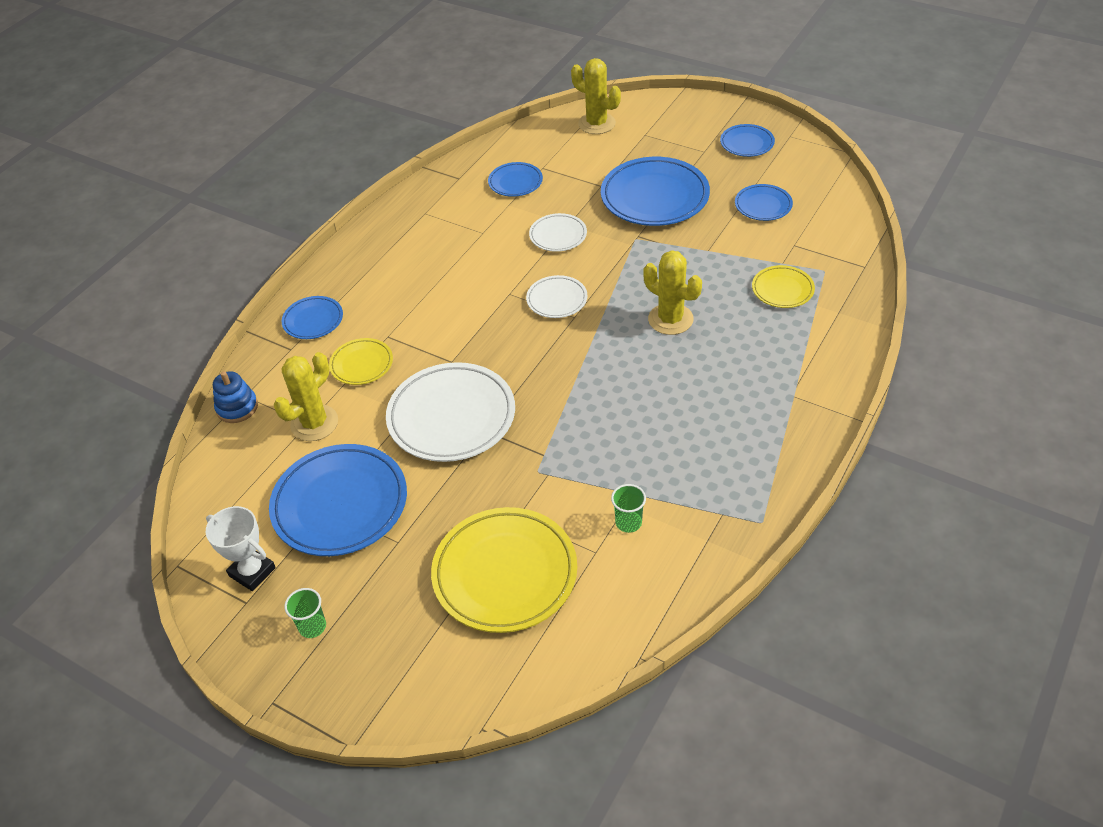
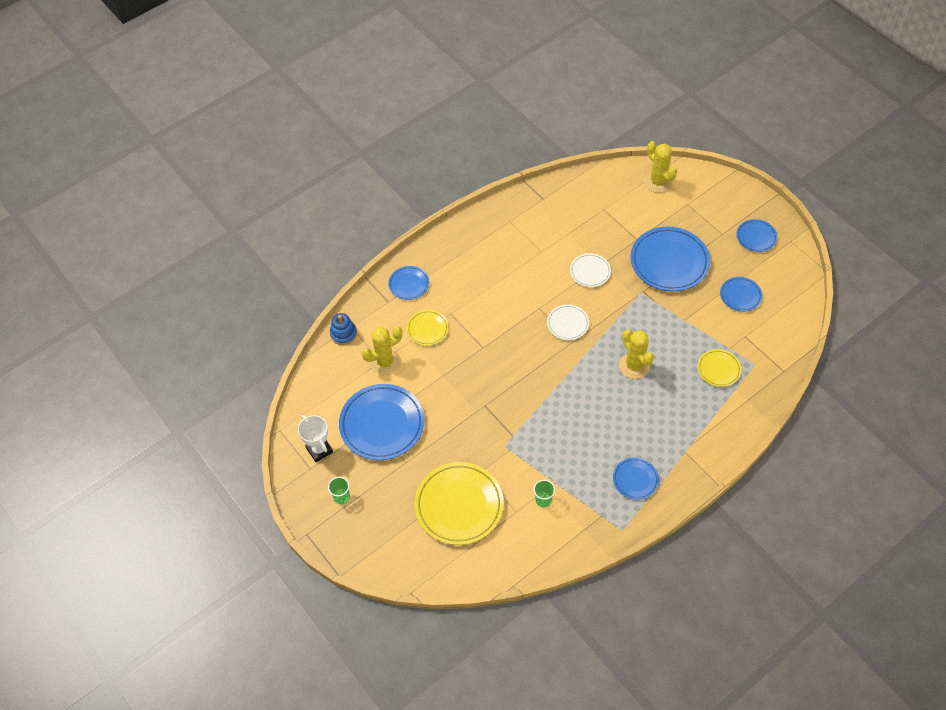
camera: 20 degrees right, 10 degrees up
white plate [386,362,515,462] -> none
blue plate [488,162,543,197] -> blue plate moved to [613,458,659,500]

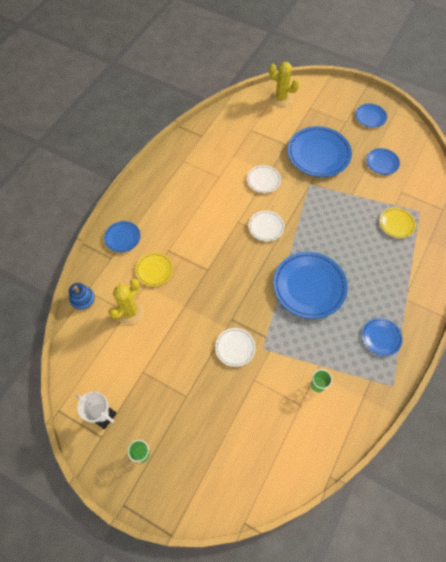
camera: 25 degrees left, 5 degrees up
blue plate [339,384,424,460] -> blue plate moved to [273,252,348,319]
yellow plate [414,462,504,545] -> none
yellow cactus [619,329,654,379] -> none
none -> white plate [215,328,256,367]

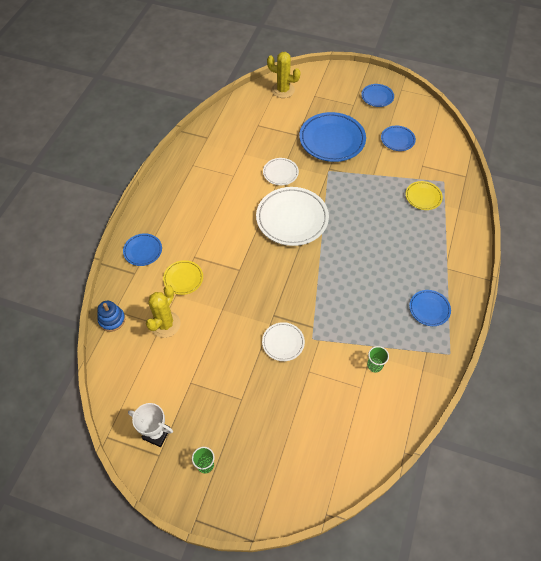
camera: 10 degrees left, 5 degrees down
white plate [249,211,284,241] -> white plate [256,187,329,246], size x1.93
blue plate [273,252,348,319] -> none

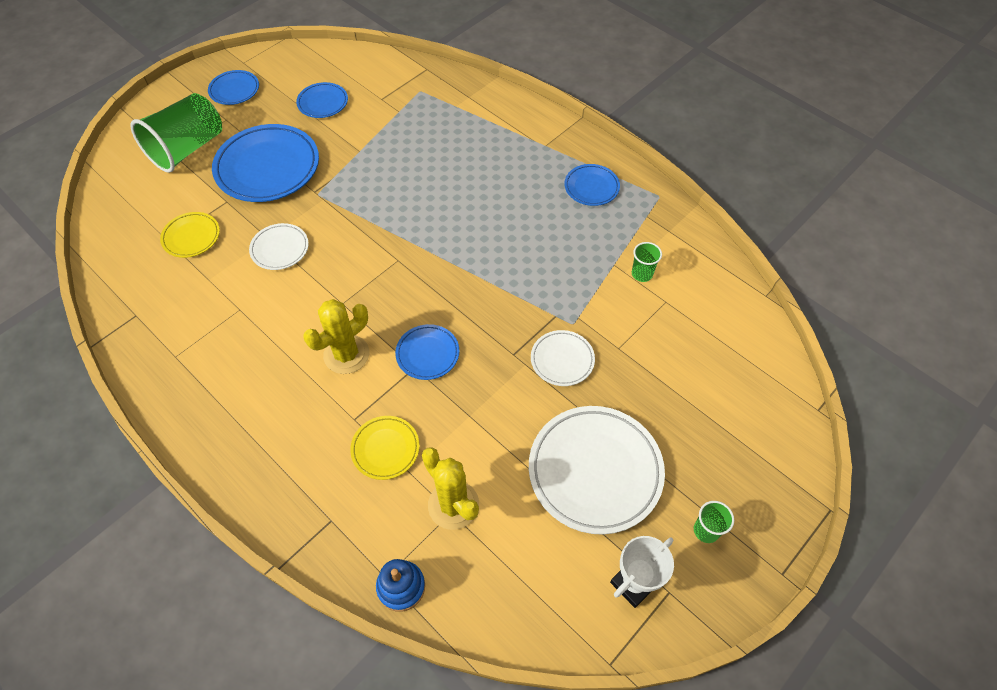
camera: 65 degrees left, 0 degrees up
blue plate [123,233,162,266] -> blue plate moved to [395,324,459,380]
white plate [256,187,329,246] -> white plate moved to [529,406,665,535]
yellow cactus [267,52,300,98] -> yellow cactus moved to [303,299,369,374]
yellow plate [405,181,443,210] -> yellow plate moved to [160,212,220,258]
none -> green cup [131,93,222,173]

